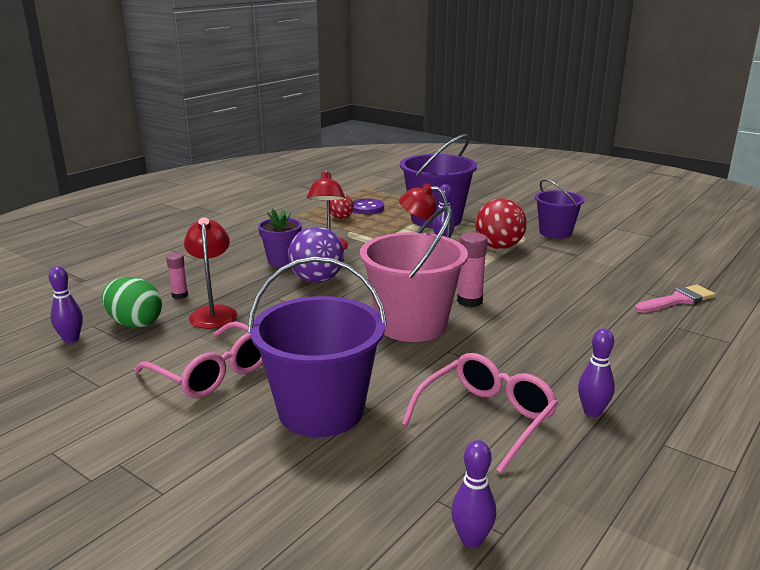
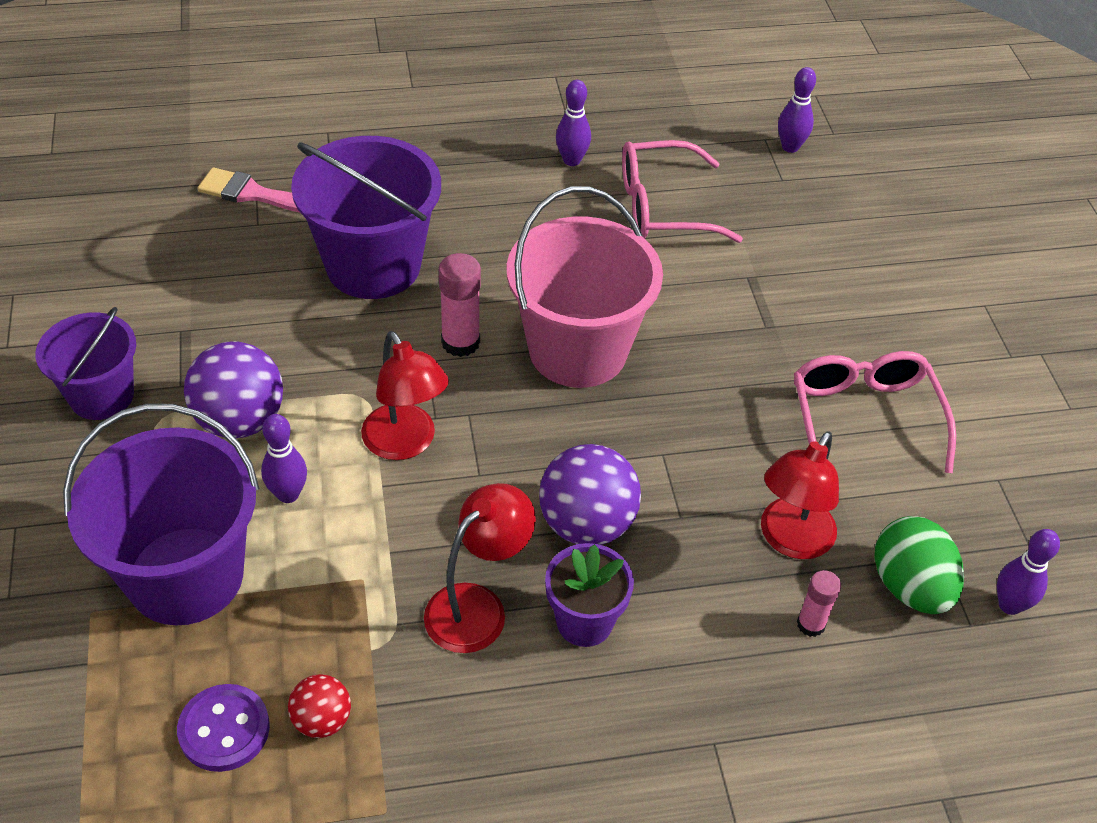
camera: 140 degrees left, 25 degrees up
purple bucket [248,257,387,437] -> purple bucket moved to [291,136,441,299]
red ball [475,198,527,249] -> purple ball [184,341,283,438]

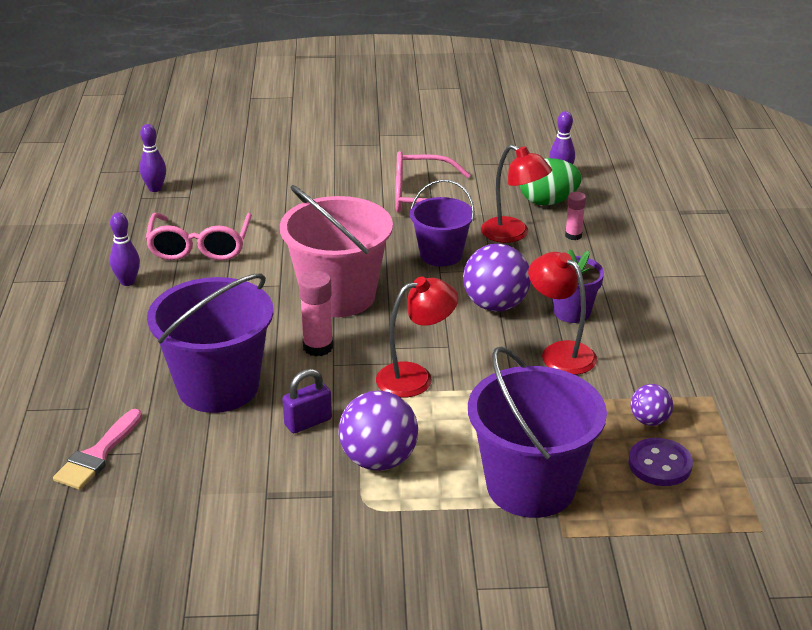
camera: 80 degrees left, 15 degrees down
purple bucket [35,307,136,420] -> purple bucket moved to [410,180,475,267]
purple bowling pin [261,414,307,503] -> none
red ball [288,674,351,738] -> purple ball [631,384,673,426]
none -> purple padlock [282,369,332,433]

